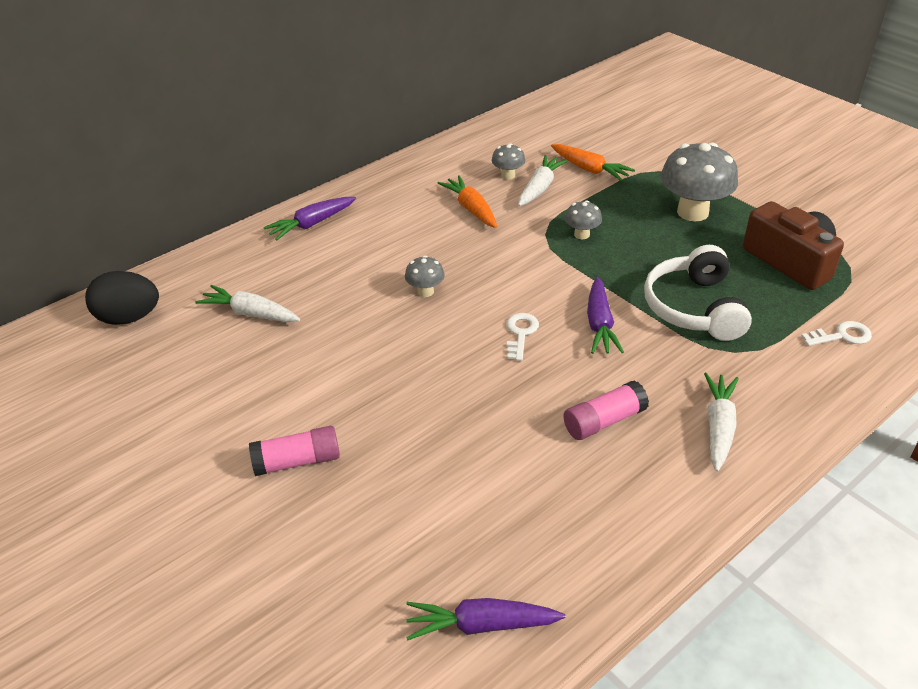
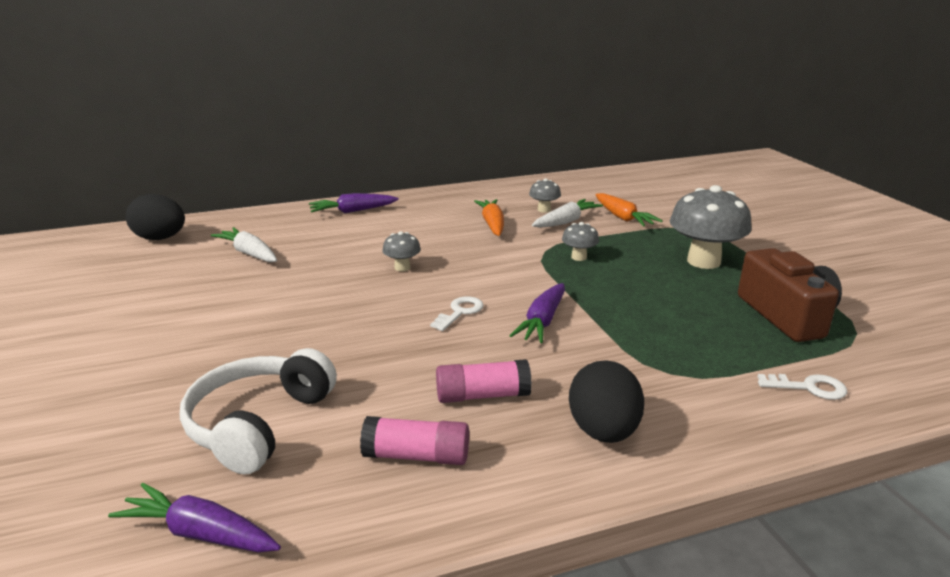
camera: 20 degrees right, 15 degrees down
pink glue stick [249,426,340,476] -> pink glue stick moved to [360,416,469,465]
white headphones [644,245,752,341] -> white headphones moved to [180,348,337,474]
white carrot [704,373,739,472] -> black egg [569,360,644,443]

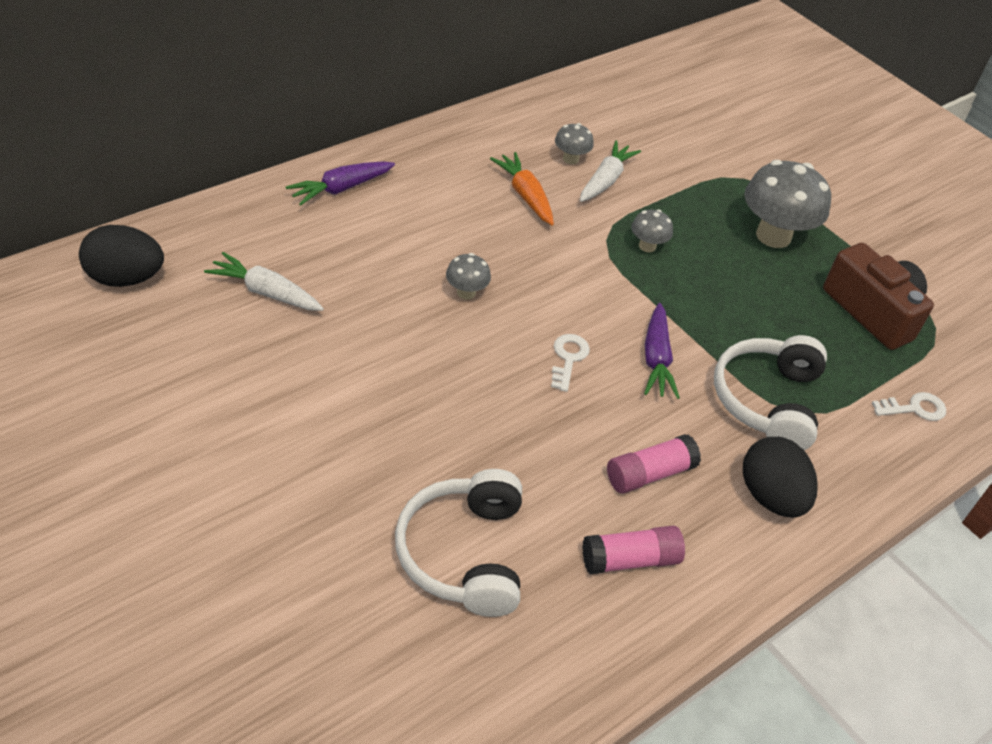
camera: 25 degrees left, 20 degrees up
purple carrot [108,483,281,552] -> none
orange carrot [596,193,663,227] -> none
none -> white headphones [714,335,827,450]

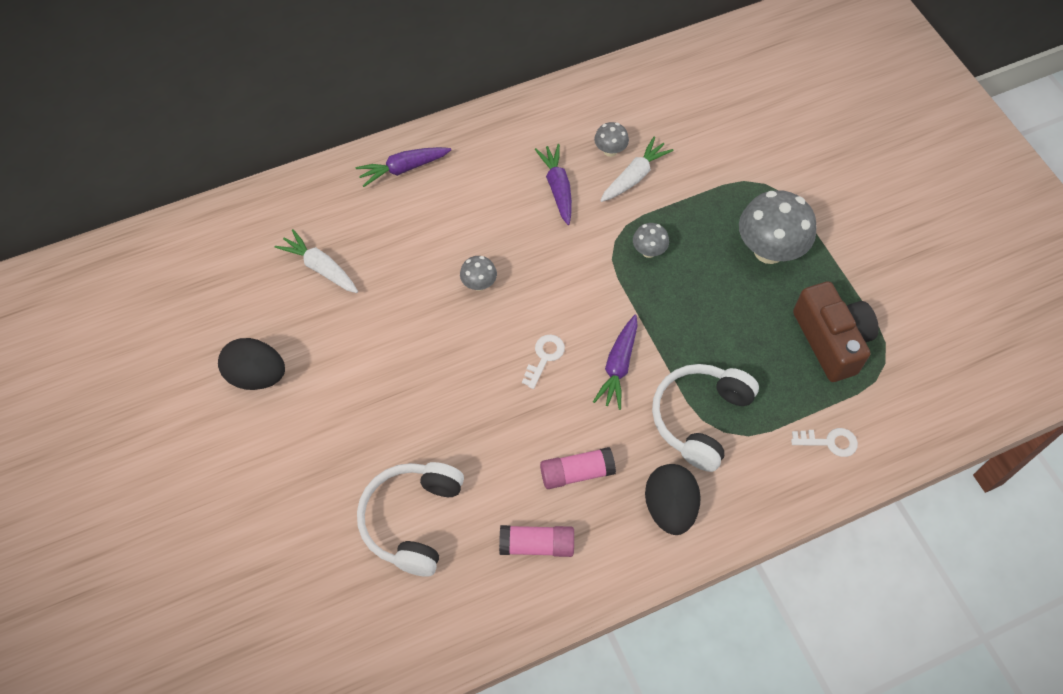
camera: 20 degrees right, 15 degrees up
black egg [79,225,164,287] -> black egg moved to [218,338,285,390]
orange carrot [490,152,554,226] -> purple carrot [535,144,572,225]

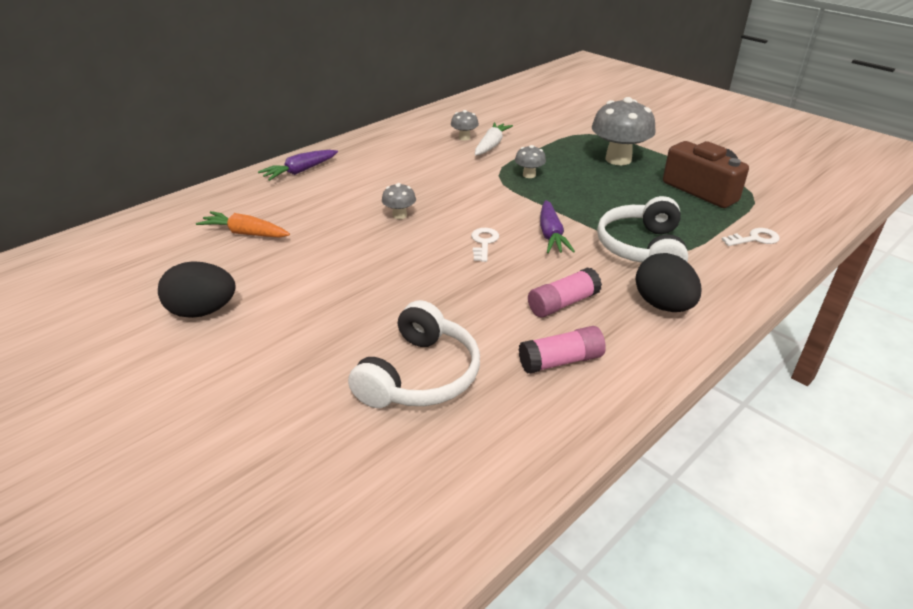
camera: 20 degrees left, 25 degrees down
white carrot [275,229,358,293] -> orange carrot [196,211,290,238]
white headphones [357,462,464,577] -> white headphones turned 150 degrees counterclockwise [348,300,480,408]
purple carrot [535,144,572,225] -> none

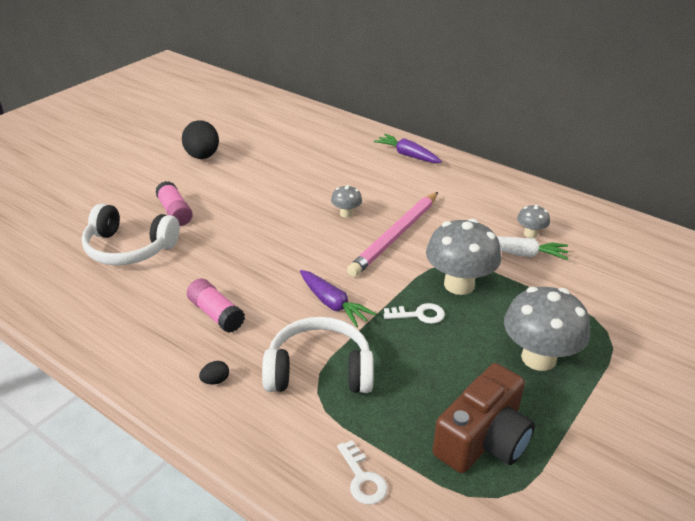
camera: 80 degrees right, 0 degrees up
orange carrot [196,211,290,238] -> none
white key [471,228,499,262] -> white key moved to [384,303,445,324]
grey mushroom [515,145,546,178] -> grey mushroom [426,218,501,295], size x2.07
pink glue stick [518,326,606,374] -> pink glue stick moved to [155,181,193,226]
purple carrot [540,200,575,253] -> purple carrot turned 120 degrees counterclockwise [300,270,376,327]
black egg [636,253,702,312] -> black egg [199,361,229,384], size x0.42
none -> pink pencil [347,192,438,277]

